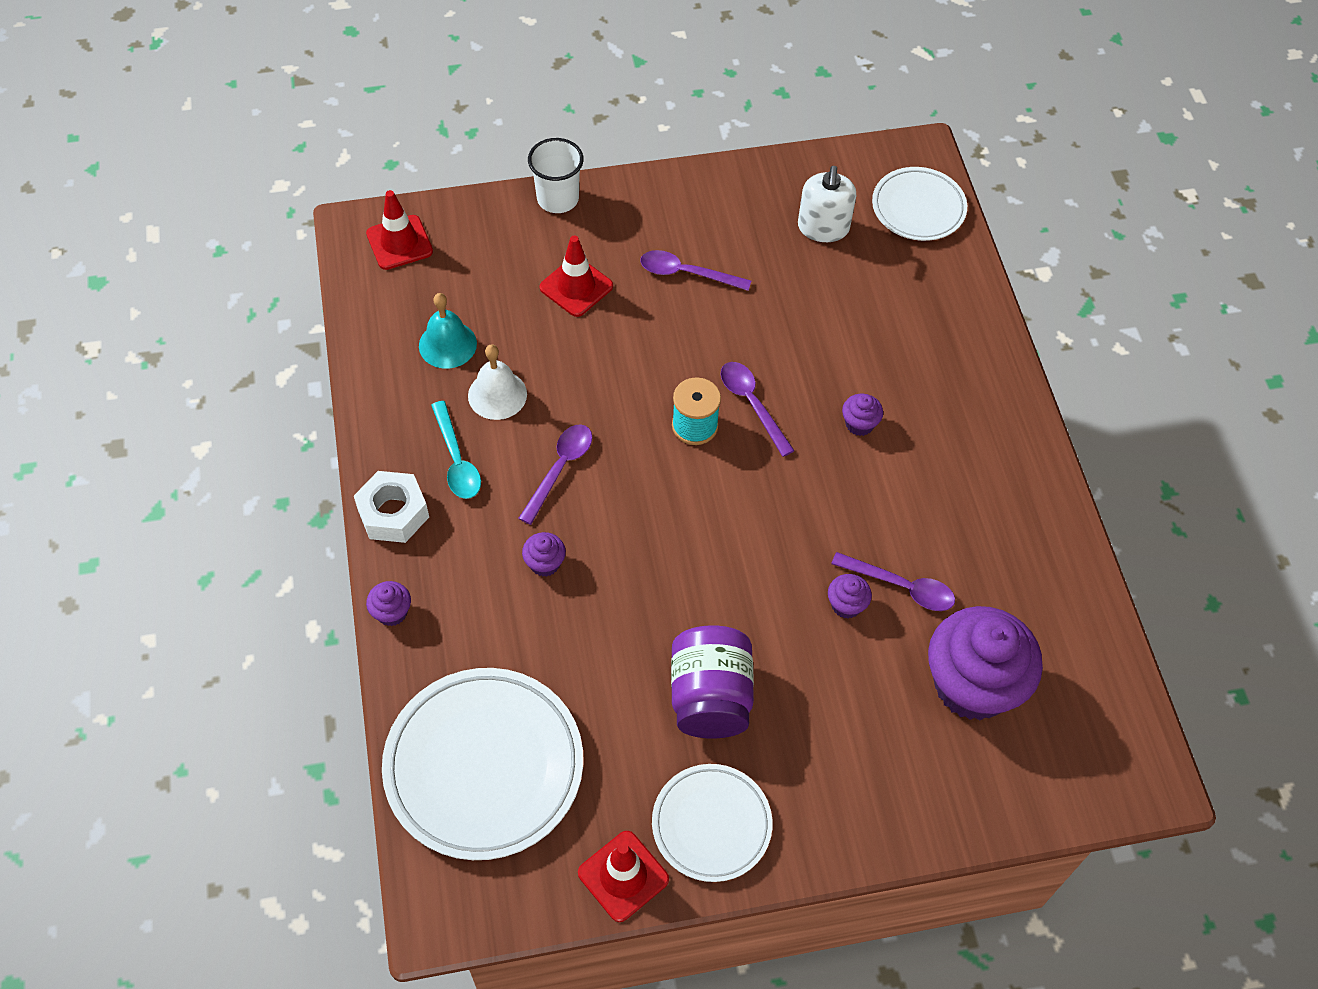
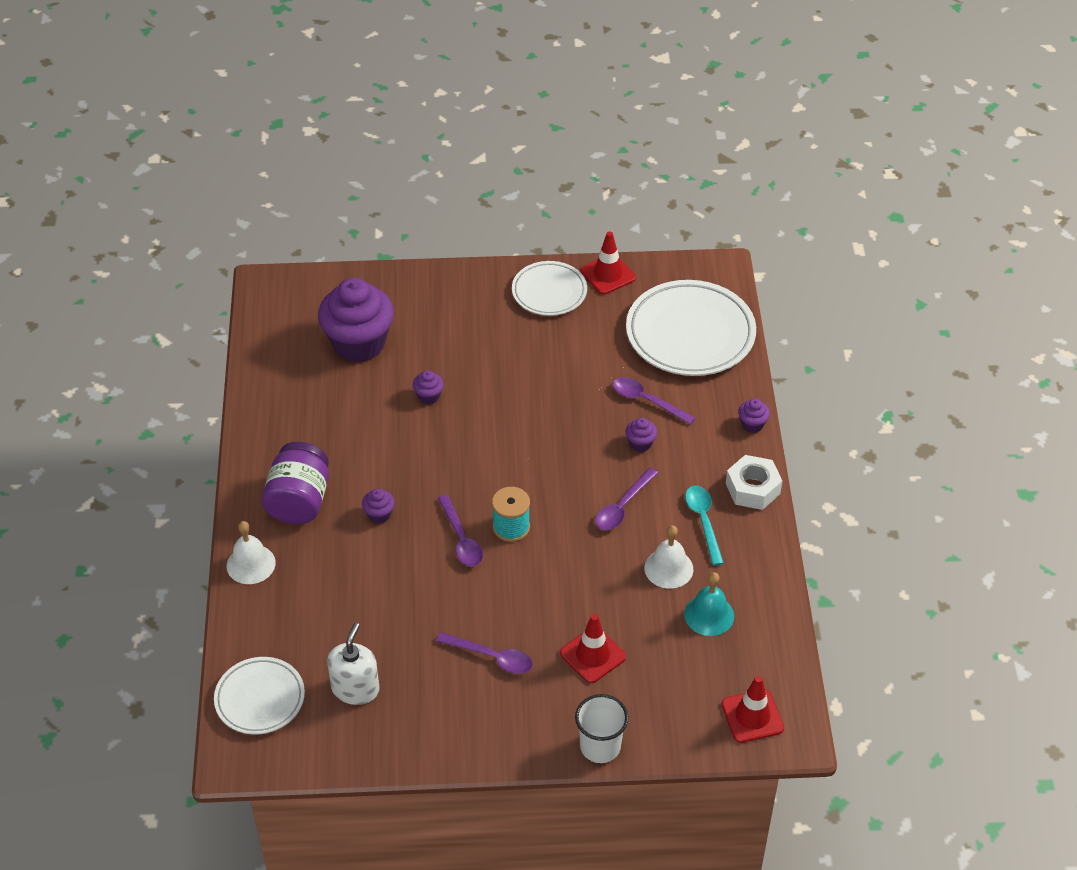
camera: 170 degrees left, 10 degrees down
purple jar [671,625,754,739] -> purple jar moved to [262,442,329,524]
purple spoon [831,552,955,611] -> purple spoon moved to [613,377,696,425]
none -> white bell [227,521,276,584]

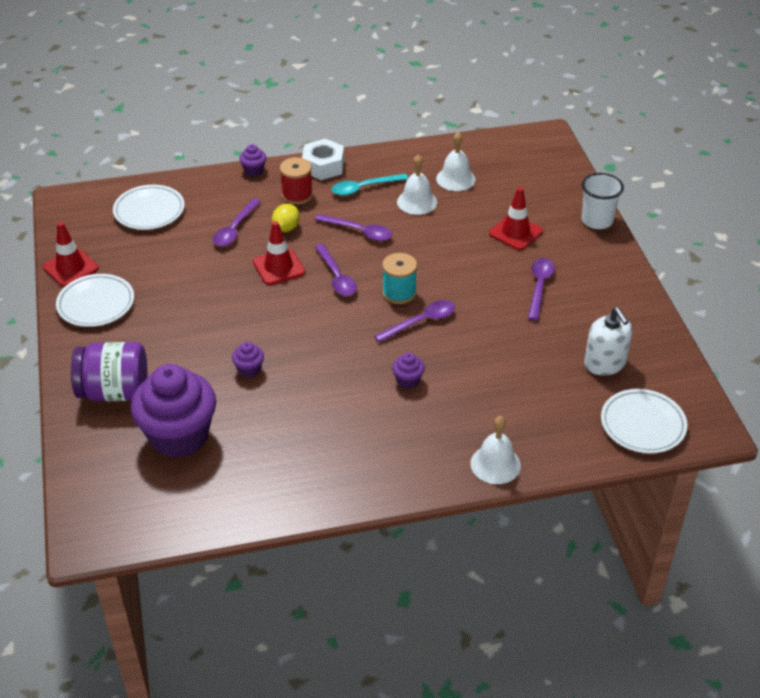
camera: 100 degrees left, 5 degrees down
purple jar [262,442,329,524] -> purple jar moved to [71,342,147,401]
white soap dispenser [327,623,380,705] -> white soap dispenser turned 120 degrees counterclockwise [584,307,632,375]
purple cupcake [625,418,657,452] -> yellow lemon [272,204,300,232]
white plate [626,280,756,376] -> white plate [113,185,185,230], size x0.59
turquoise bell [684,572,734,636] -> white bell [436,132,476,191]
red traffic cone [721,676,784,743] -> red traffic cone moved to [253,221,305,285]
none -> red spool [280,157,313,205]
none -> purple spoon [315,244,357,296]

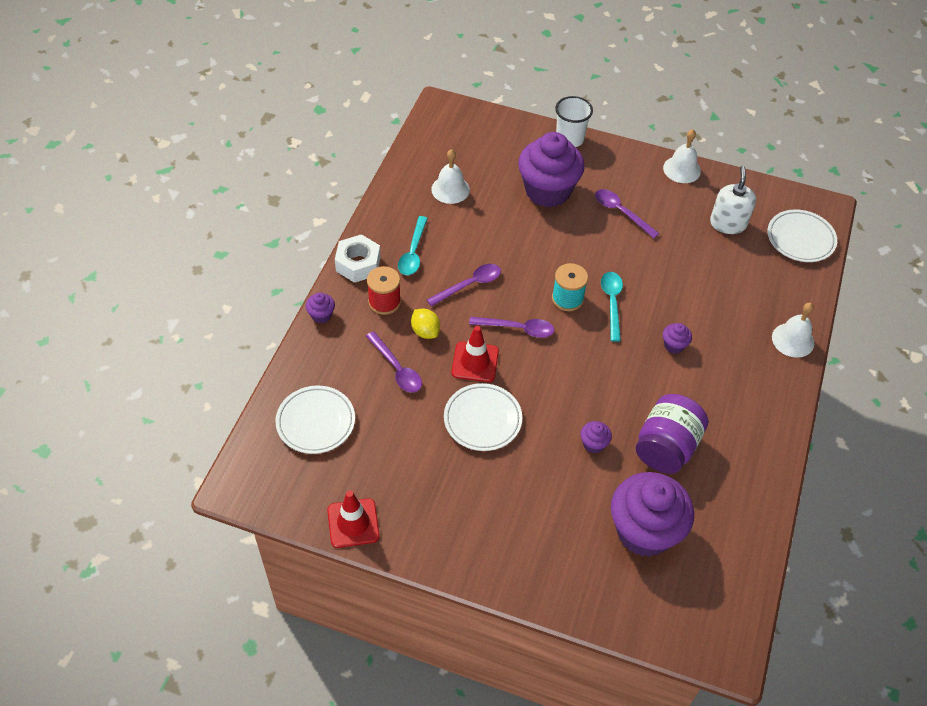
camera: 60 degrees left, 10 degrees up
white plate [56,274,134,327] -> white plate moved to [444,383,522,451]
purple jar [71,342,147,401] -> purple jar moved to [636,394,708,474]
purple spoon [374,300,455,343] -> turquoise spoon [601,272,623,342]
white bell [397,154,437,215] -> white bell moved to [663,129,701,183]
red traffic cone [489,187,543,250] -> purple cupcake [518,132,585,207]
white soap dispenser [584,307,632,375] -> white soap dispenser turned 90 degrees counterclockwise [710,166,756,234]

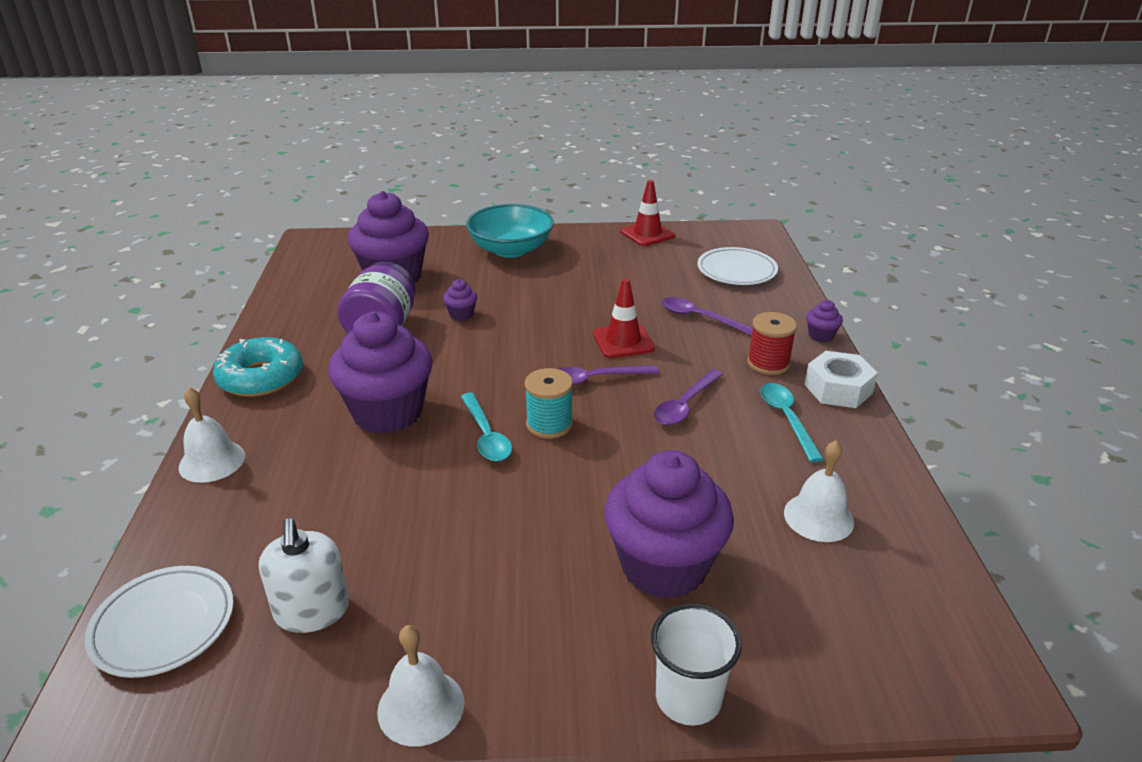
camera: 160 degrees right, 20 degrees down
yellow lemon [411,309,440,339] -> none
white plate [444,383,522,451] -> none
purple spoon [595,189,660,238] -> none
purple cupcake [663,323,692,354] -> purple cupcake [328,311,432,434], size x2.46
none -> turquoise donut [213,337,303,397]
none -> turquoise bowl [466,204,554,258]

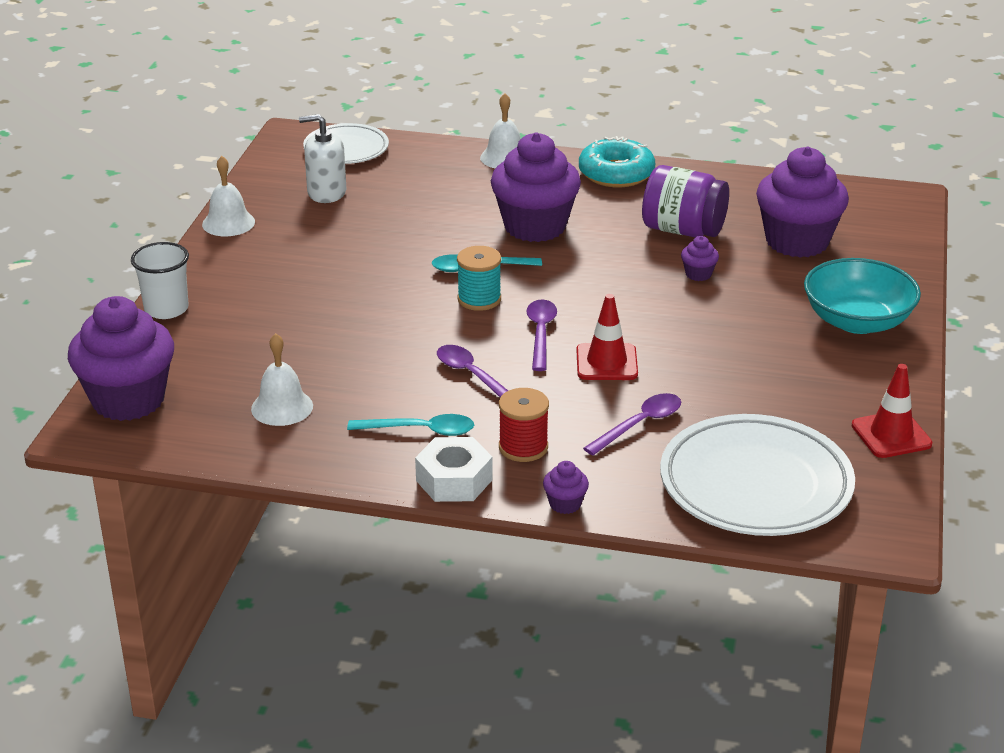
camera: 105 degrees right, 0 degrees up
purple cupcake [604,450,734,599] -> purple cupcake moved to [68,296,174,421]
white plate [697,247,778,285] -> white plate [660,414,855,536], size x1.68

